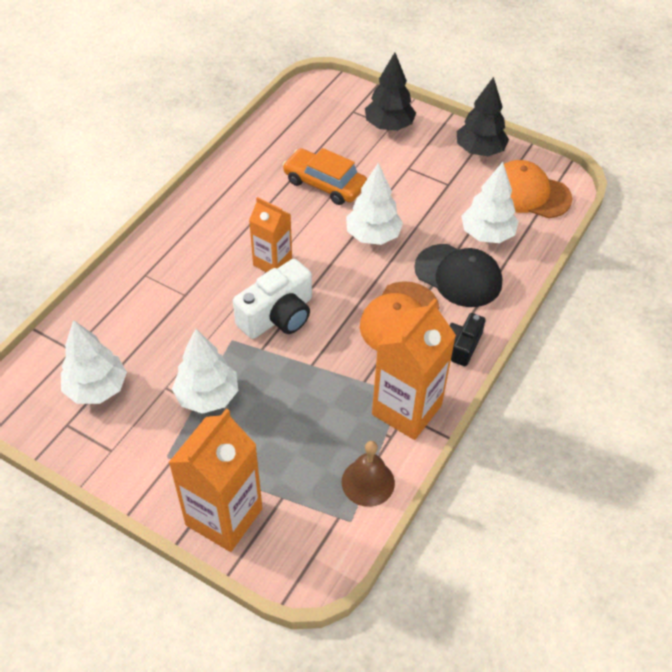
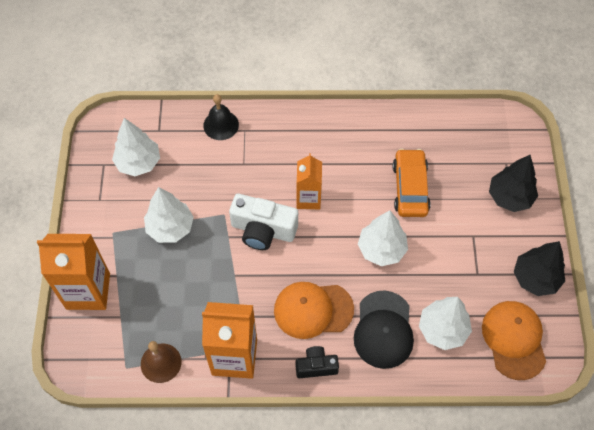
camera: 60 degrees right, 10 degrees up
none -> black bell [203,94,239,140]

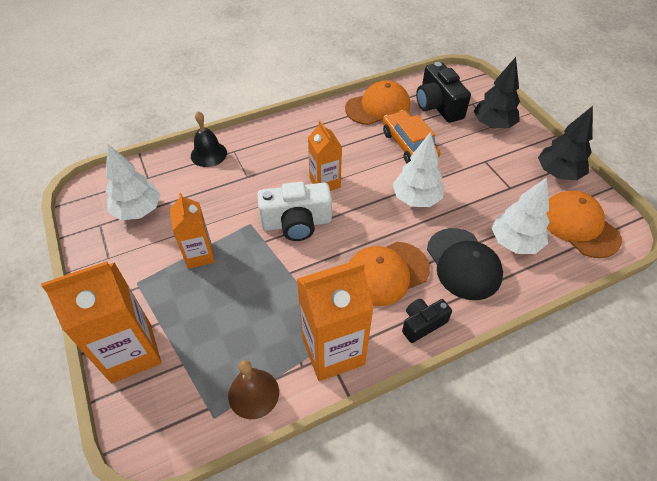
camera: 25 degrees left, 10 degrees down
white tree [144,187,194,243] -> orange carton [170,193,215,269]
none -> orange cap [345,80,410,125]
none -> black camera [416,62,471,123]

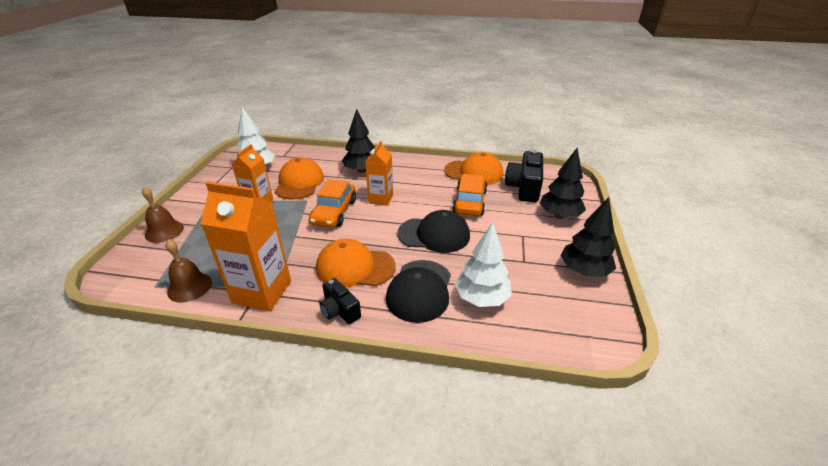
camera: 35 degrees right, 15 degrees down
orange carton [41,261,161,383] -> brown bell [142,187,184,243]
black bell [191,111,227,167] -> none
white camera [257,182,332,241] -> orange car [309,179,356,228]
white tree [393,132,444,207] -> black cap [398,210,470,253]
black camera [402,299,452,343] -> black camera turned 135 degrees counterclockwise [319,278,361,324]
orange cap [546,190,622,258] -> orange cap moved to [275,157,324,200]
none -> black tree [342,109,375,173]

